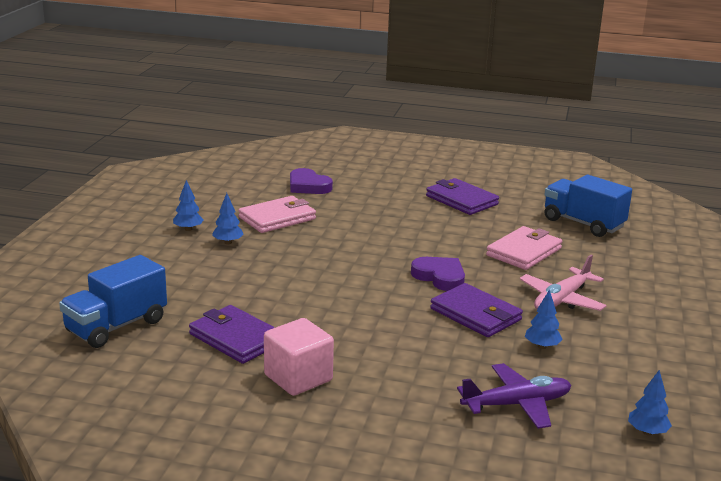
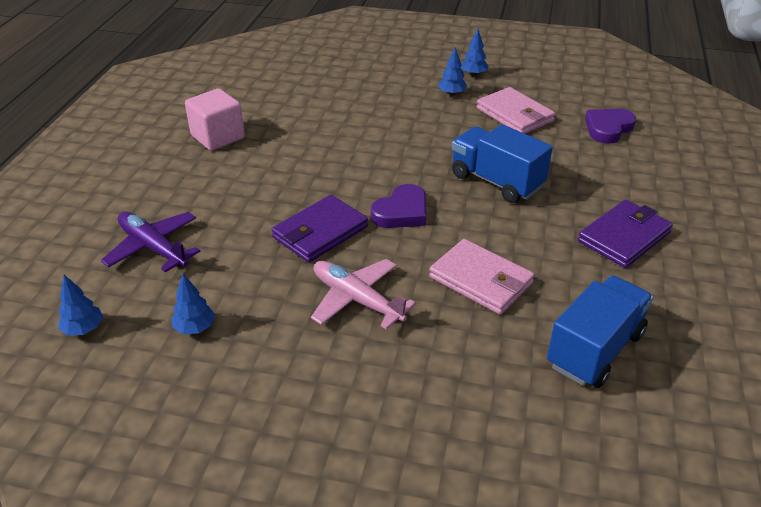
camera: 90 degrees right, 15 degrees up
blue truck [59,255,167,348] -> blue truck moved to [452,124,553,203]
purple wallet [189,305,275,364] -> none
purple plane [457,363,571,429] -> purple plane turned 150 degrees clockwise [101,212,201,272]
blue tree [525,289,563,349] -> blue tree moved to [172,273,215,334]

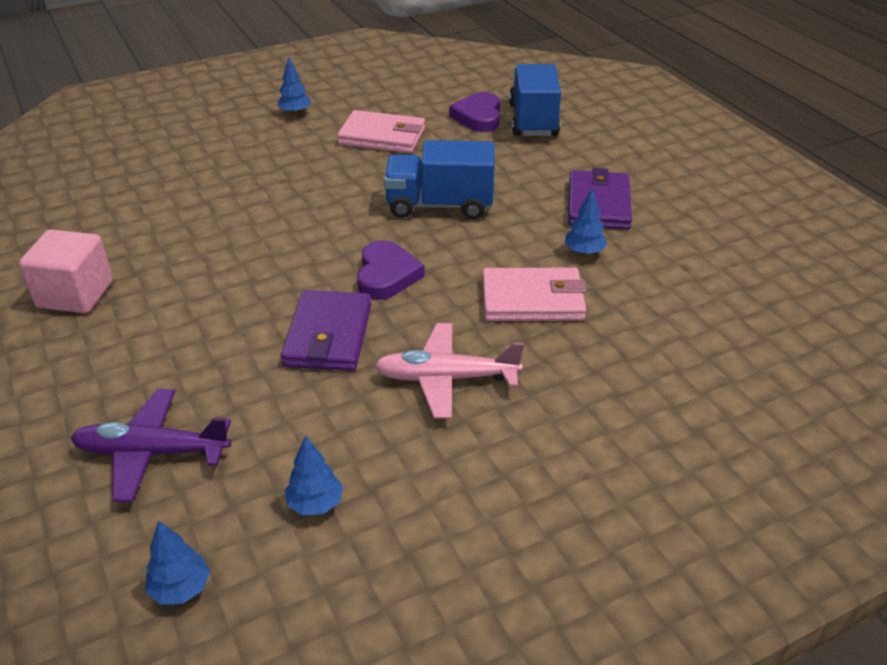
camera: 40 degrees left, 0 degrees up
blue tree [438,47,467,96] -> blue tree moved to [565,189,607,255]
blue truck [547,275,653,388] -> blue truck moved to [509,64,561,136]

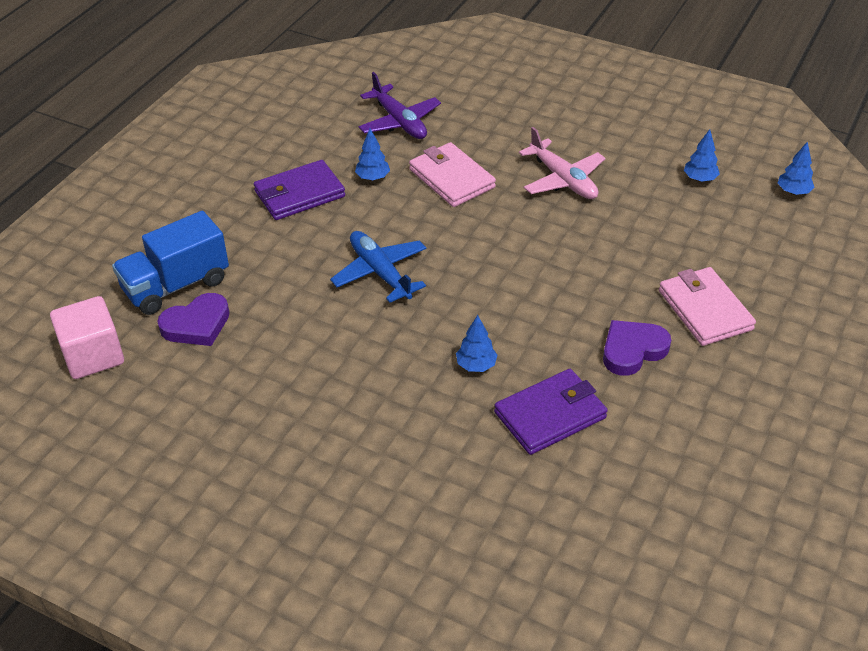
camera: 125 degrees left, 5 degrees up
pink cube [19,229,113,313] -> pink cube moved to [50,296,124,379]
purple plane [71,389,231,502] -> purple plane moved to [358,72,441,139]
blue tree [277,57,311,115] -> blue tree moved to [456,315,497,372]
purple wallet [281,290,372,371] -> purple wallet moved to [494,369,608,455]
pink wallet [337,110,425,153] -> pink wallet moved to [659,267,756,346]
purple heart [357,240,425,300] -> purple heart moved to [603,320,671,376]
blue truck [384,140,495,219] -> blue plane [330,231,426,303]

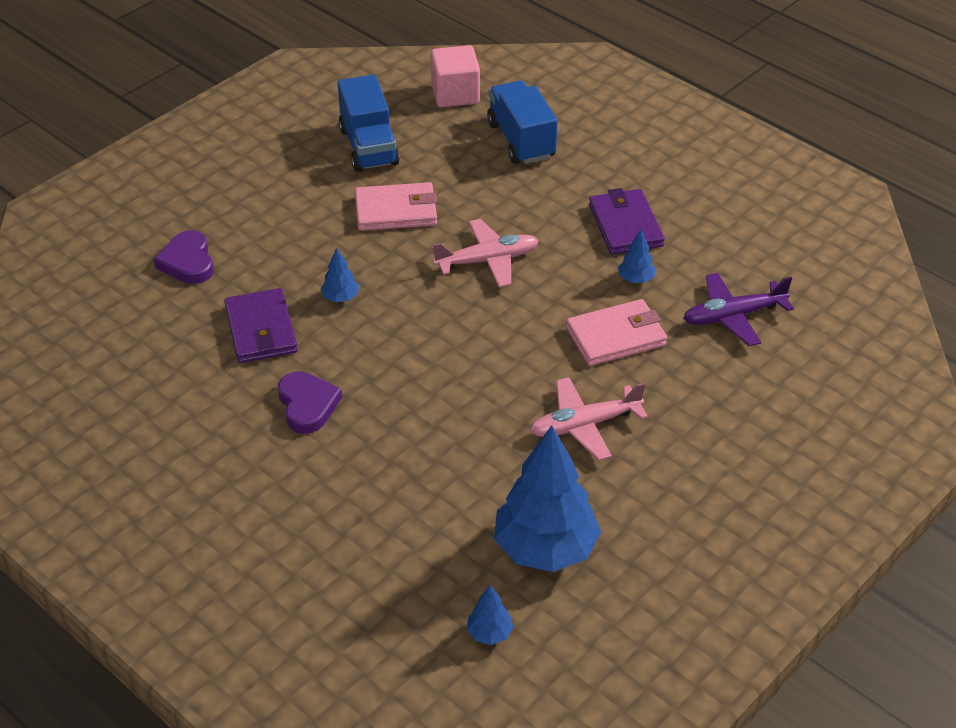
camera: 105 degrees right, 0 degrees up
purple heart [157,293,230,346] -> purple heart moved to [154,230,214,284]
blue plane [330,231,426,303] -> pink plane [432,219,539,287]
pink wallet [659,267,756,346] -> pink wallet moved to [355,182,437,231]
blue tree [684,129,720,182] -> blue tree [494,425,601,572], size x2.37
none -> blue truck [338,75,400,172]

